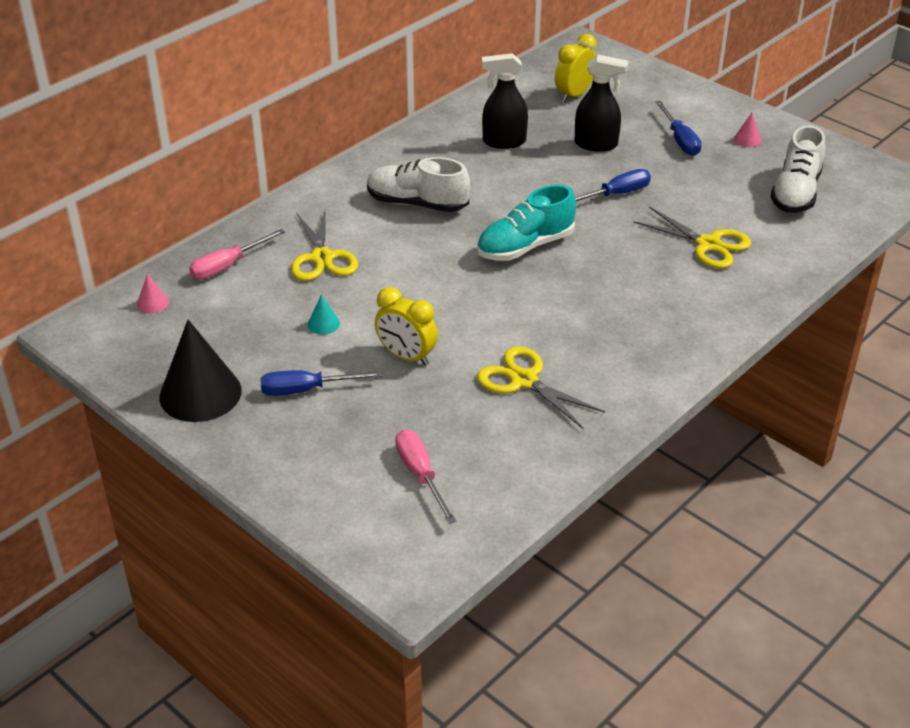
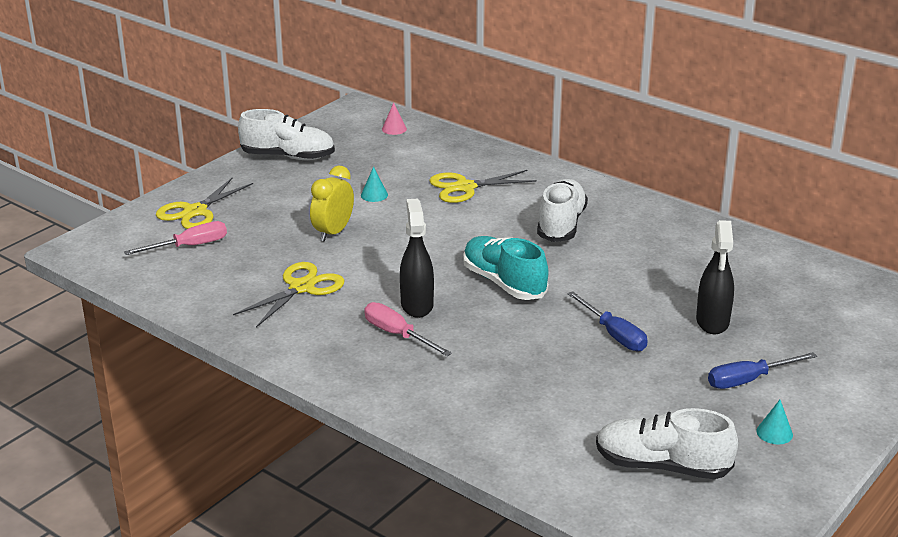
camera: 85 degrees right, 10 degrees down
black cone [159,320,241,422] -> white shoe [238,109,335,160]
pink screwdriver [189,229,285,279] -> pink screwdriver moved to [364,302,452,356]
blue screwdriver [260,370,383,396] -> none
black spray bottle [482,53,528,149] -> black spray bottle moved to [400,198,434,318]
yellow clock [555,34,597,102] -> none
yellow scissors [633,207,751,268] -> yellow scissors moved to [156,178,253,229]
pink cone [734,112,761,147] -> turquoise cone [756,400,793,444]

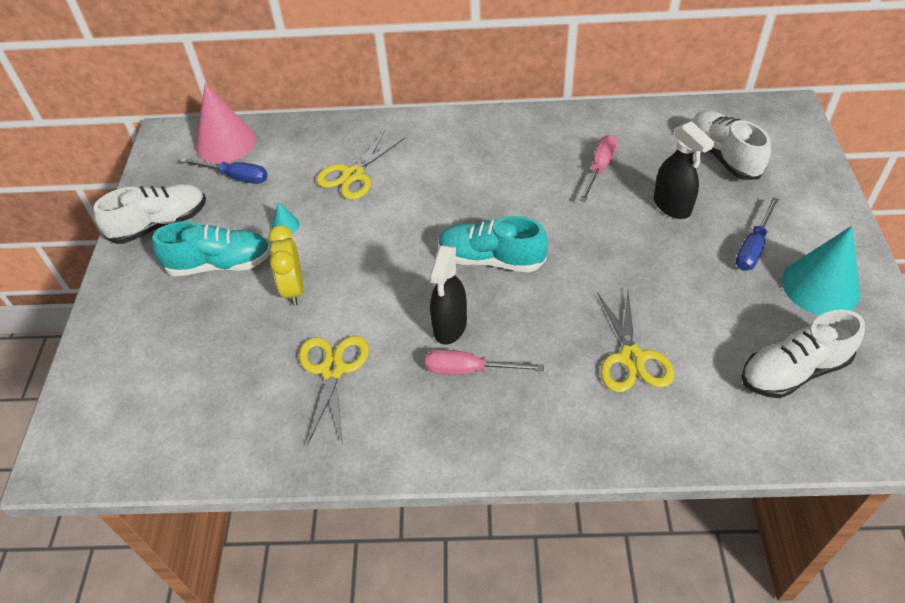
camera: 35 degrees left, 20 degrees up
pink screwdriver [124,221,227,255] -> pink screwdriver moved to [580,135,618,202]
yellow scissors [156,178,253,229] -> yellow scissors moved to [597,291,674,392]
pink cone [382,102,407,135] -> pink cone [196,84,256,163], size x2.39
black spray bottle [400,198,434,318] -> black spray bottle turned 120 degrees counterclockwise [430,245,467,345]
white shoe [537,179,588,242] -> white shoe moved to [692,110,771,180]
blue screwdriver [567,291,648,351] -> blue screwdriver moved to [181,158,267,184]
turquoise cone [756,400,793,444] -> turquoise cone [782,226,860,315], size x2.39
none -> turquoise shoe [152,221,270,276]

